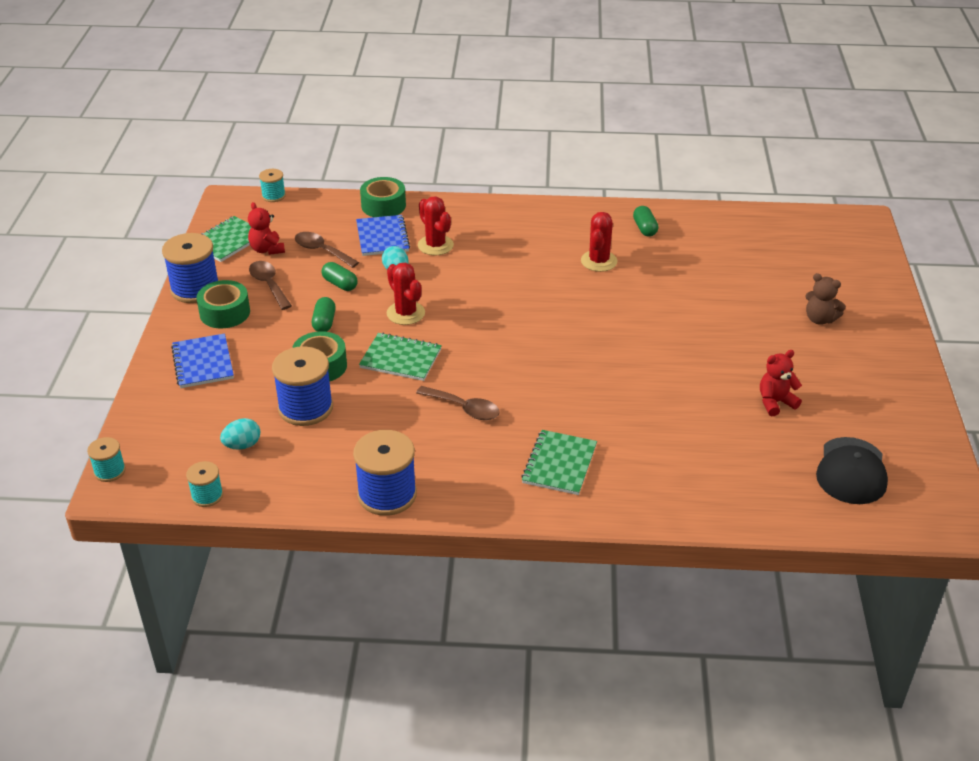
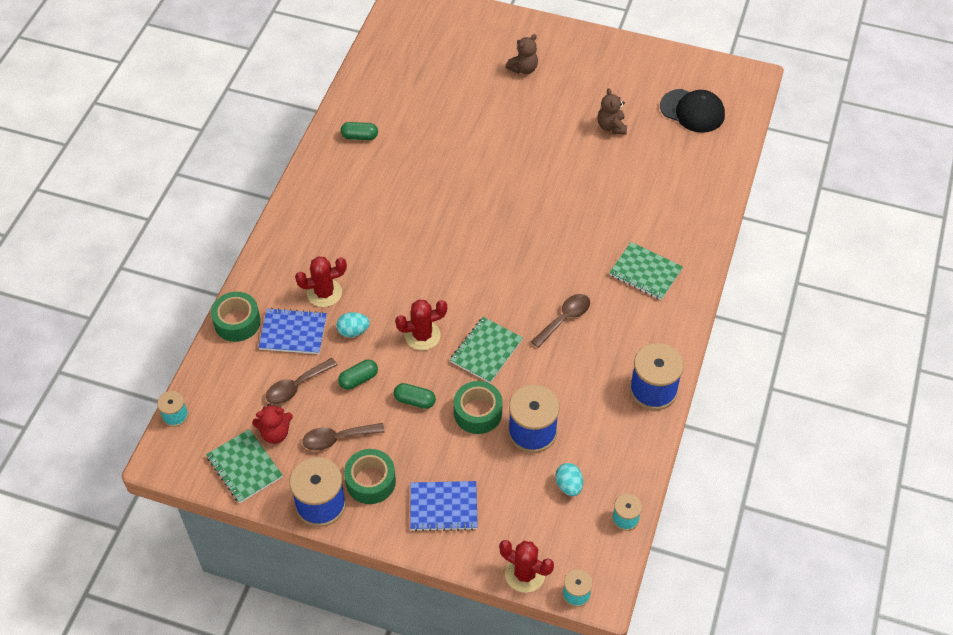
camera: 75 degrees left, 15 degrees up
red cactus [581,212,618,272] -> red cactus moved to [499,540,554,593]
red teddy bear [760,350,802,416] -> brown teddy bear [597,88,627,135]

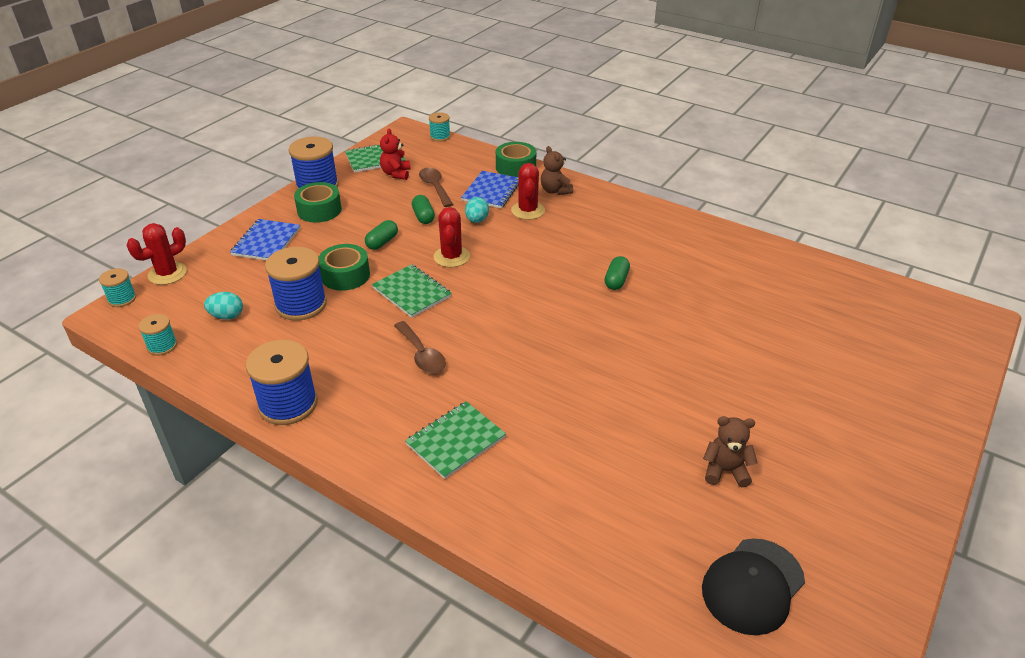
camera: 105 degrees right, 15 degrees down
brown spoon [302,423,385,451] -> none
green capsule [341,122,378,140] -> green capsule moved to [605,256,630,290]
brown teddy bear [506,34,538,74] -> brown teddy bear moved to [541,146,573,195]

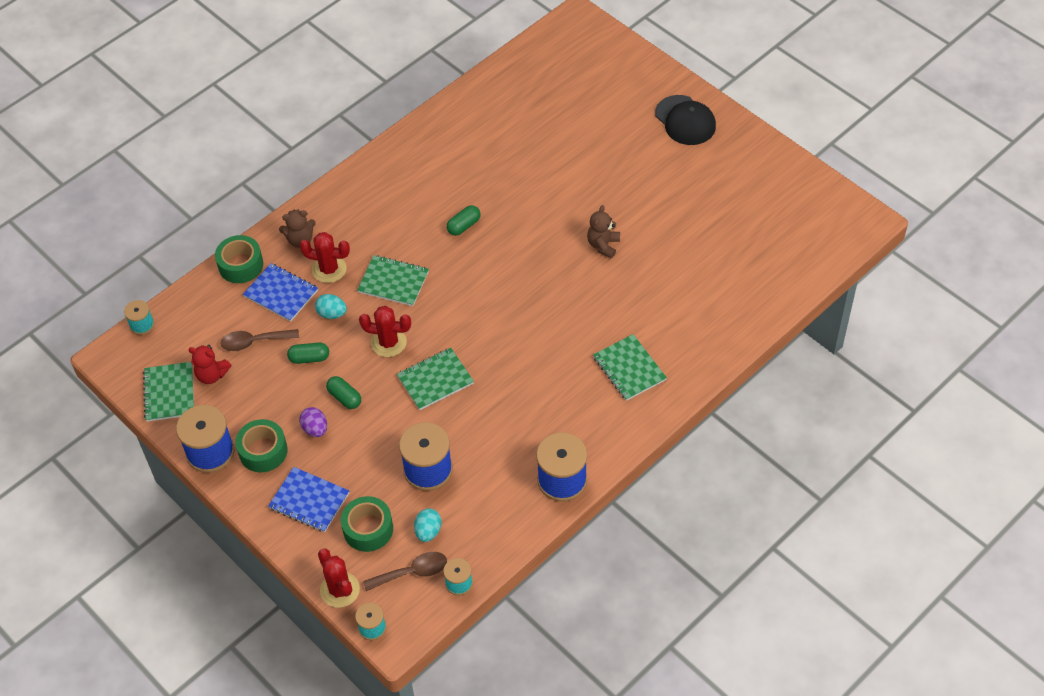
camera: 75 degrees left, 15 degrees up
green tape [319,244,370,291] -> green tape moved to [341,496,393,552]
brown spoon [394,321,446,373] -> brown spoon moved to [363,552,447,591]
green capsule [605,256,630,290] -> green capsule turned 75 degrees counterclockwise [447,205,481,236]
black cap [702,538,805,635] -> black cap moved to [655,95,716,145]
brown teddy bear [703,416,757,487] -> brown teddy bear moved to [587,205,620,258]
none -> purple egg [299,407,327,437]
none -> green notebook [357,255,429,306]

